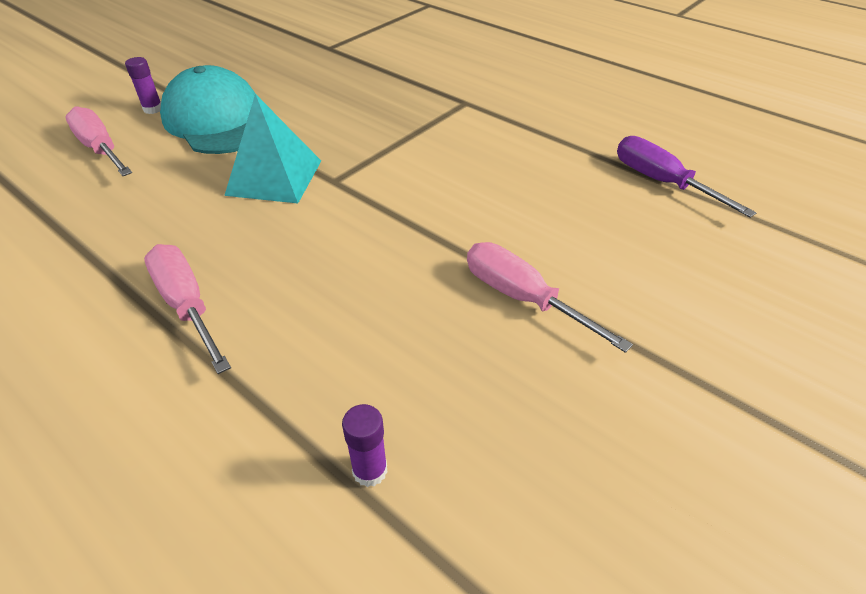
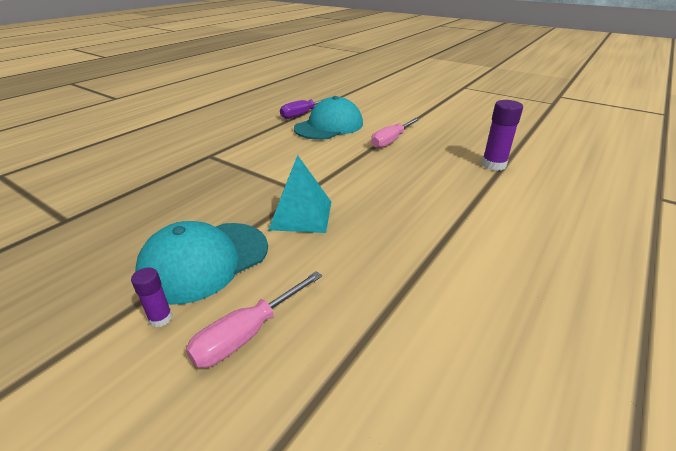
camera: 95 degrees left, 10 degrees down
pink screwdriver [144,244,231,374] -> none
purple glue stick [342,404,387,487] -> purple glue stick [482,100,523,171], size x1.79
none -> turquoise cap [294,96,363,140]

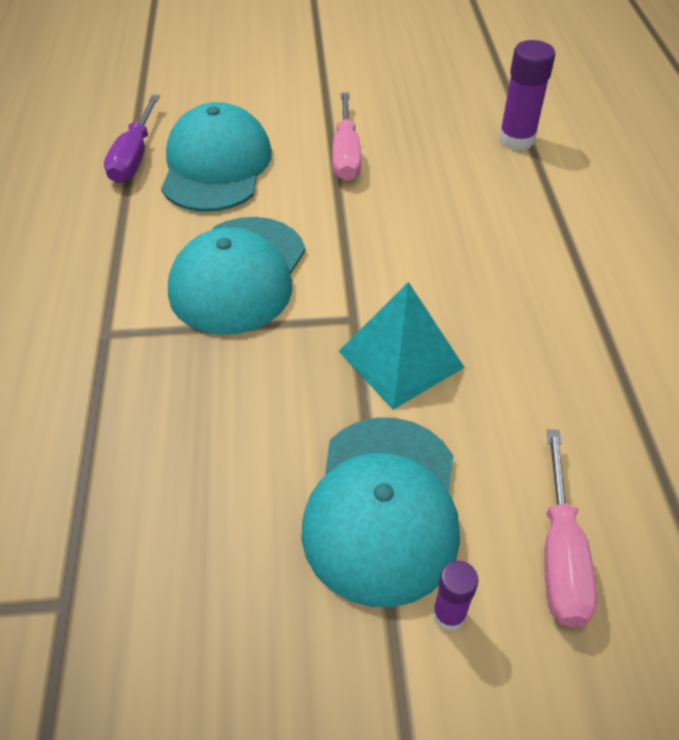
camera: 40 degrees left, 15 degrees up
none -> turquoise cap [168,217,306,335]

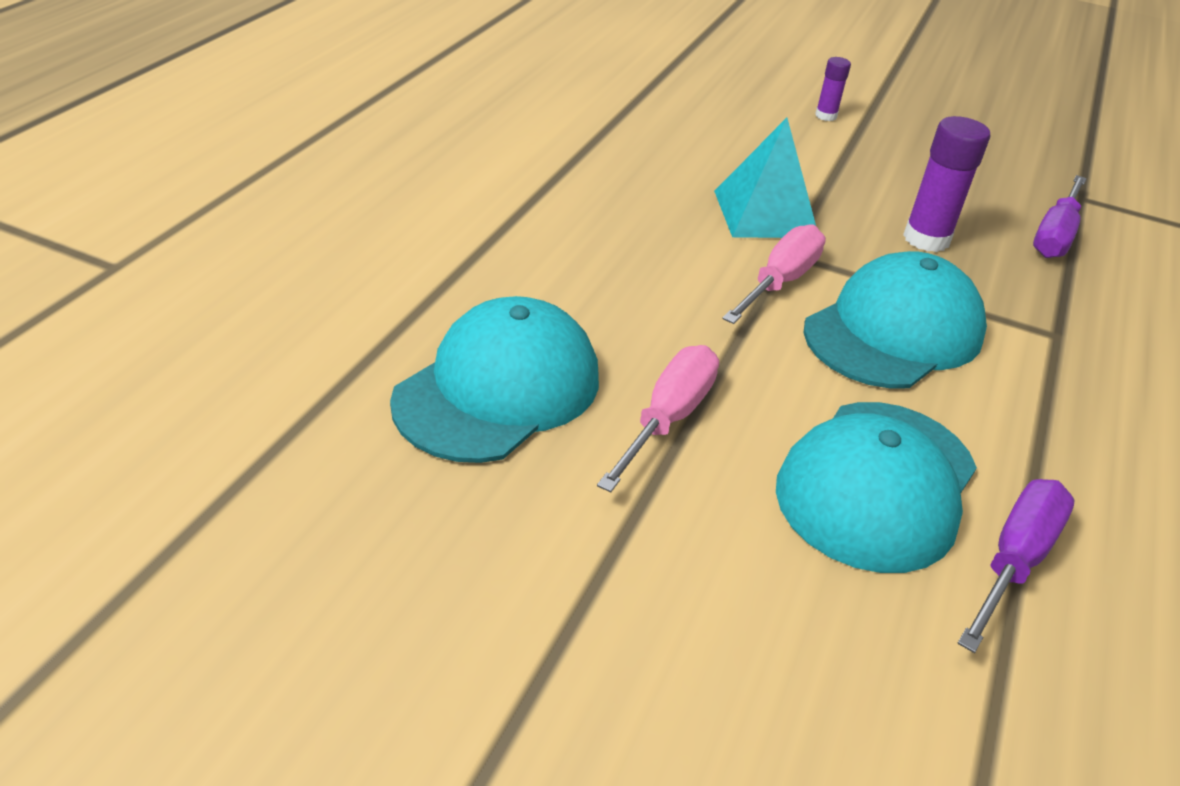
camera: 155 degrees left, 10 degrees down
turquoise cap [301,418,460,607] -> turquoise cap moved to [390,296,599,463]
purple glue stick [499,40,555,151] -> purple glue stick moved to [903,116,991,252]
pink screwdriver [544,429,597,628] -> pink screwdriver moved to [722,225,826,324]
none -> purple screwdriver [1033,175,1087,258]

